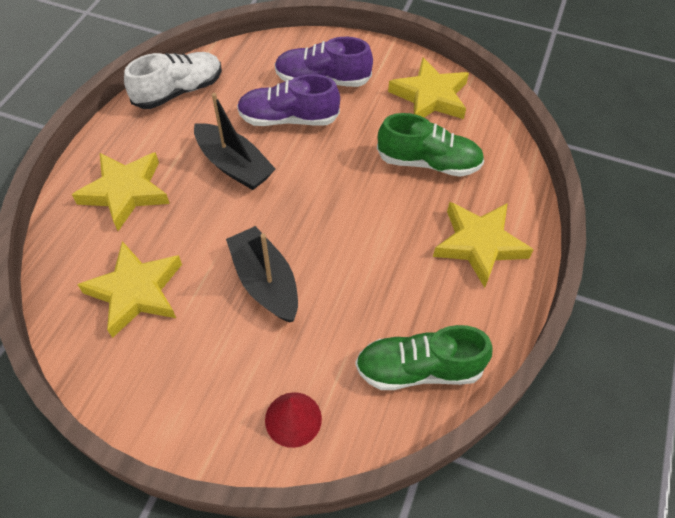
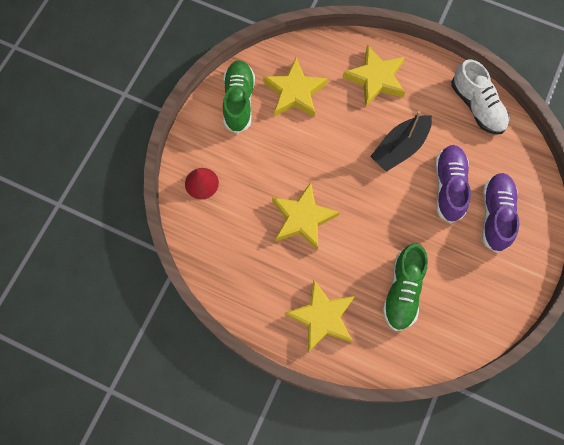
camera: 95 degrees right, 15 degrees up
black boat [226,226,298,323] -> none
green shoe [355,325,493,390] -> green shoe moved to [223,60,255,134]
yellow star [388,57,469,119] -> yellow star moved to [272,182,339,251]

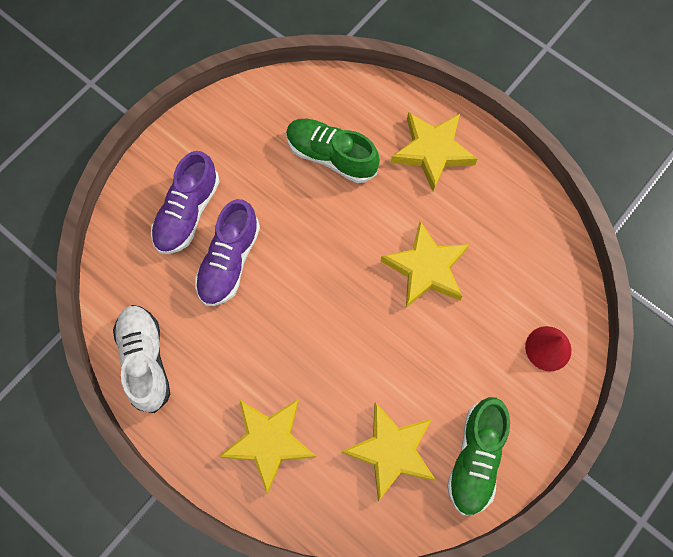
camera: 165 degrees left, 0 degrees up
black boat [370,111,432,172] -> none
green shoe [383,244,428,331] -> green shoe turned 90 degrees counterclockwise [286,119,380,183]

